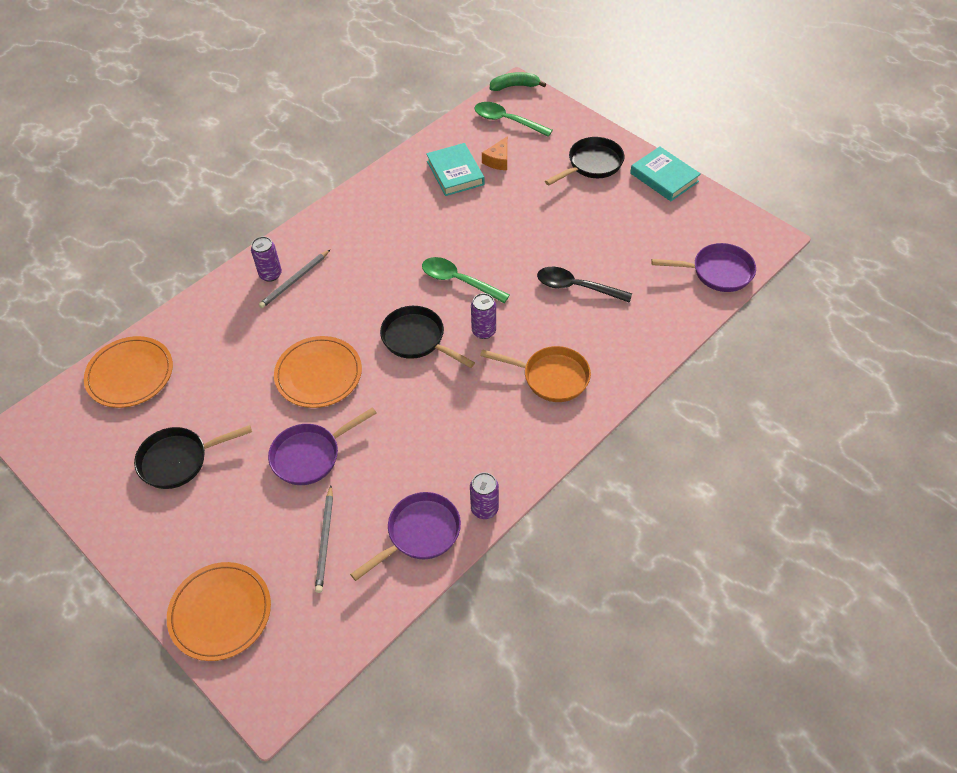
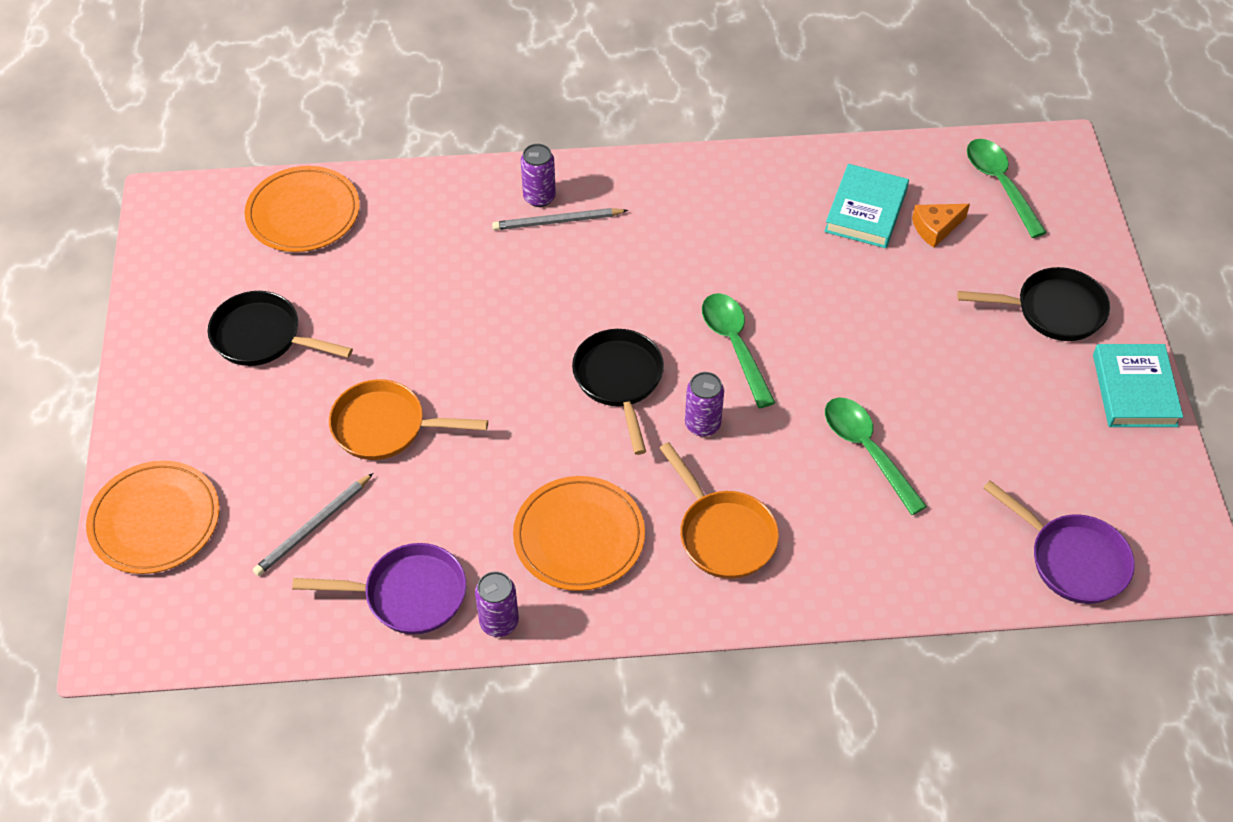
camera: 40 degrees right, 0 degrees up
purple pan [268,407,377,485] -> orange pan [329,379,488,460]
orange plate [274,336,362,408] -> orange plate moved to [513,476,645,591]
green banana [490,72,546,91] -> none
black spoon [537,267,632,303] -> green spoon [825,397,927,515]

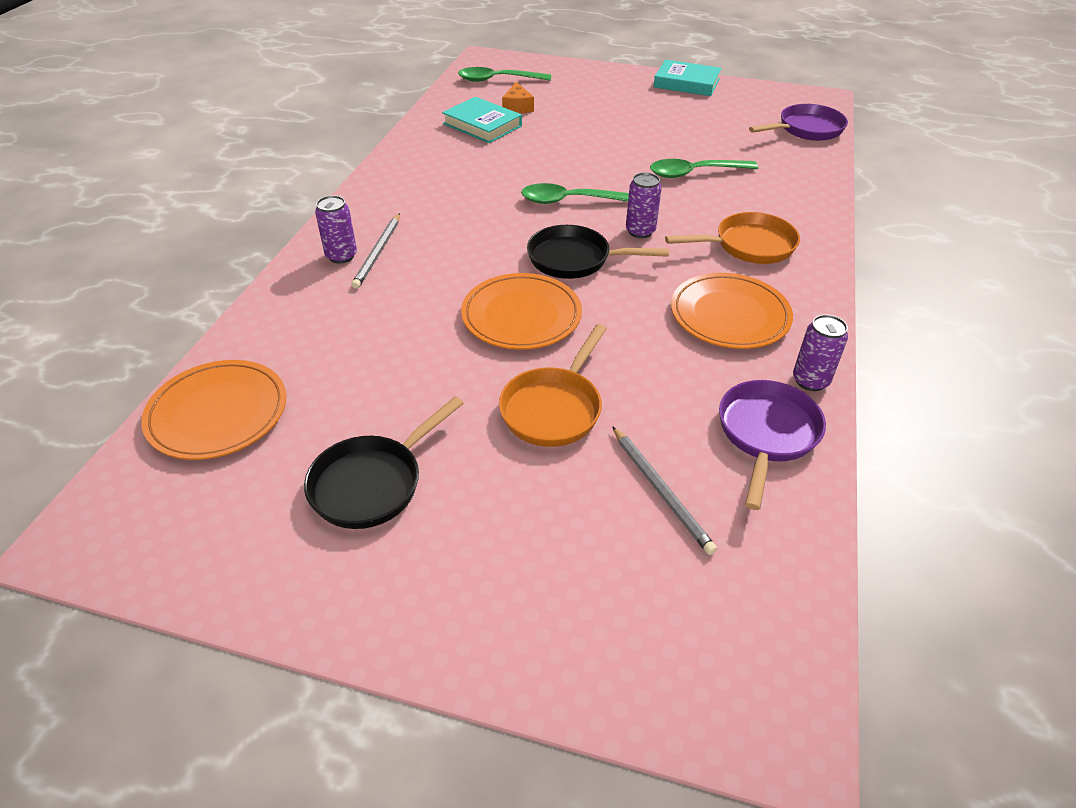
camera: 70 degrees left, 10 degrees down
orange plate [86,461,219,574] -> orange plate moved to [461,273,582,350]
black pan [957,267,1110,341] -> none

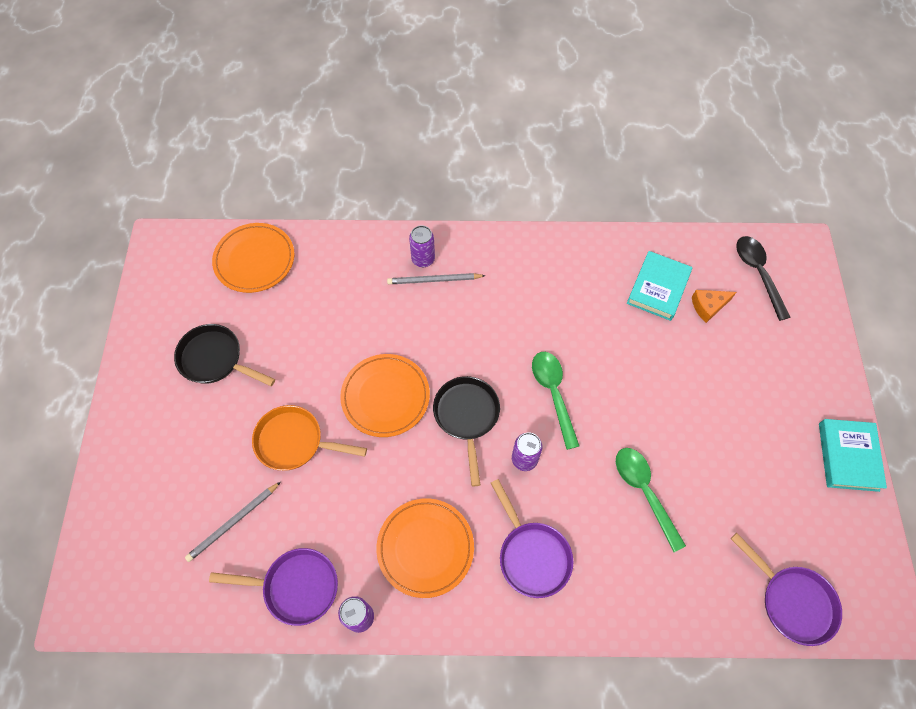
camera: 75 degrees right, 20 degrees up
green spoon [458,67,551,82] -> black spoon [736,236,791,321]
orange pan [665,212,800,264] -> purple pan [491,479,573,598]

